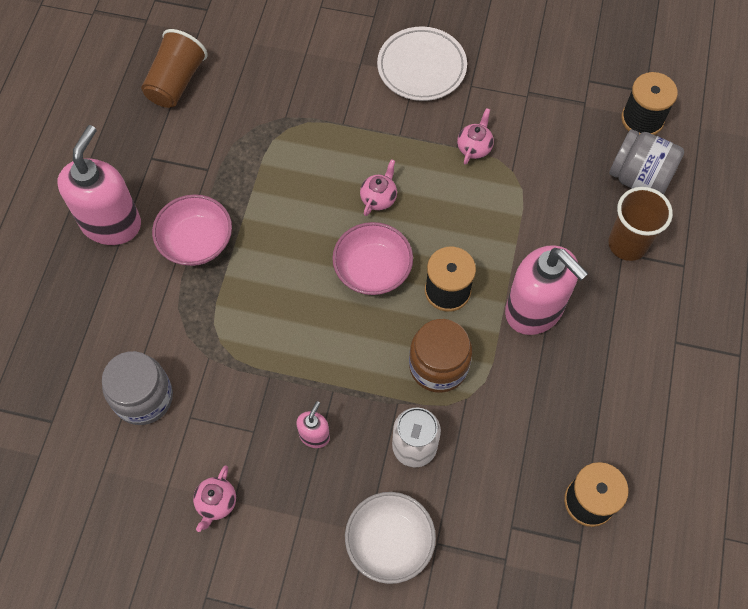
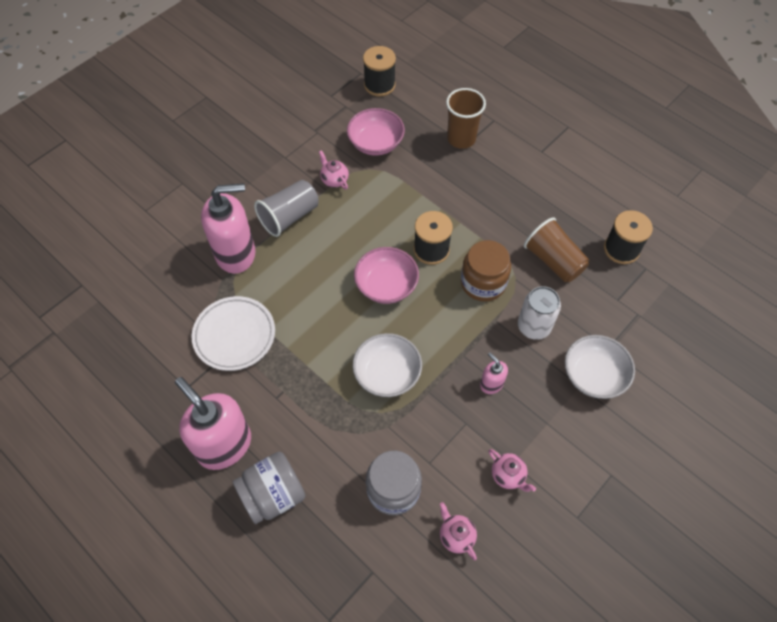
camera: 60 degrees left, 5 degrees down
brown cup [141,29,208,108] -> brown cup moved to [524,217,589,282]
pink bowl [152,194,232,266] -> pink bowl moved to [347,108,405,156]
pink teapot [360,159,397,216] -> pink teapot moved to [440,502,477,560]
white plate [377,26,467,101] -> white plate moved to [192,296,275,371]
pink soap dispenser [505,245,588,335] -> pink soap dispenser moved to [201,183,255,274]
grey jar [609,129,684,195] -> grey jar moved to [233,452,306,524]
none -> grey cup [254,180,319,237]
none -> white bowl [353,333,422,397]

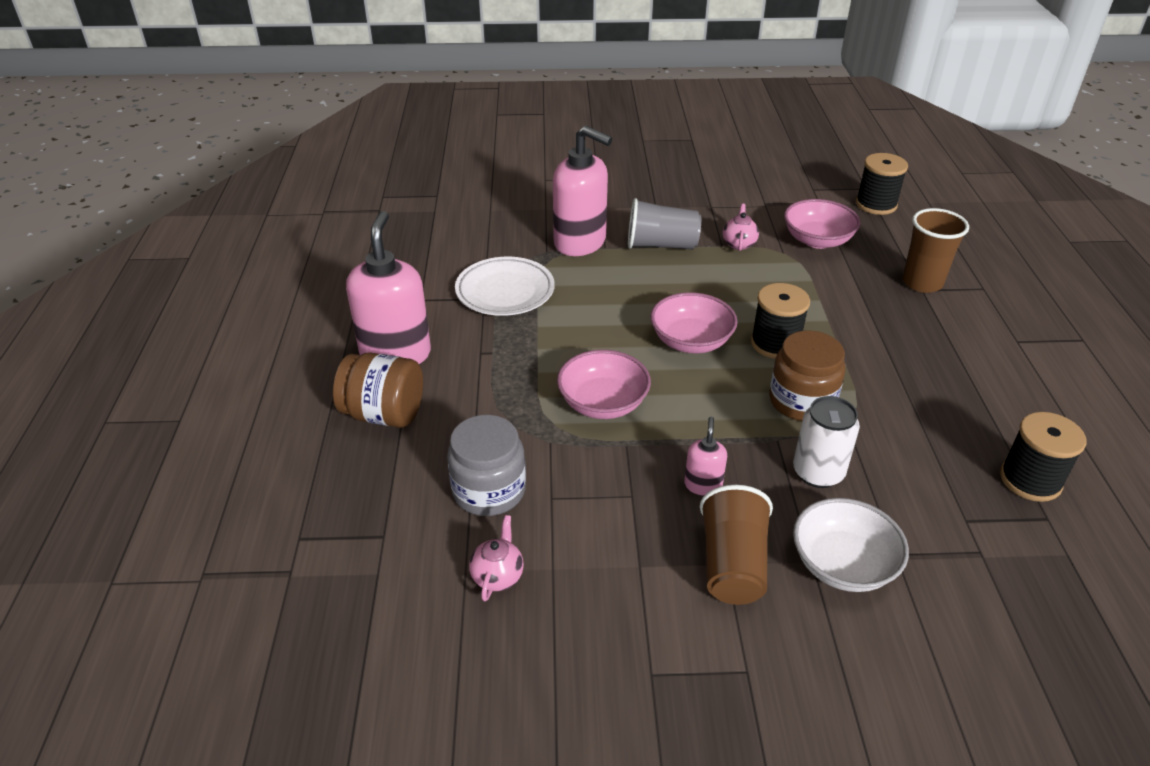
camera: 45 degrees right, 20 degrees down
grey jar [233,452,306,524] -> brown jar [333,353,423,428]
white bowl [353,333,422,397] -> pink bowl [557,350,651,419]
pink teapot [489,449,536,492] -> none
brown cup [524,217,589,282] -> brown cup moved to [700,485,773,605]

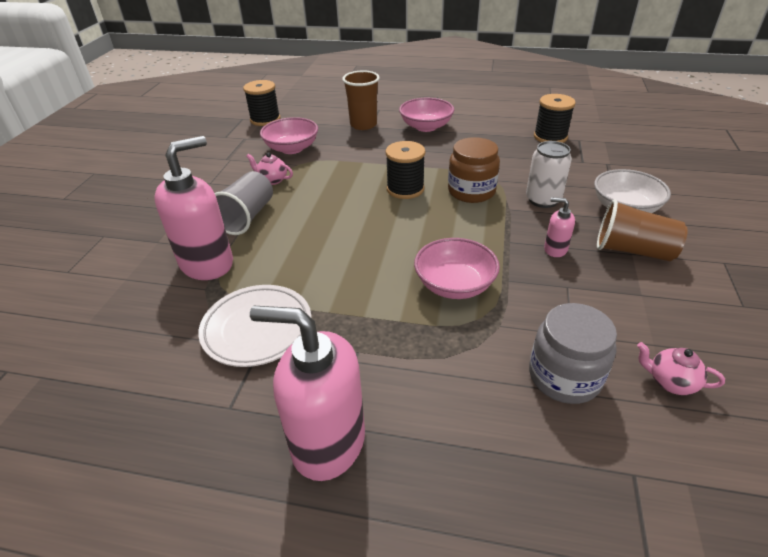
camera: 75 degrees left, 0 degrees up
brown jar [333,353,423,428] -> none
pink bowl [650,292,738,353] -> pink bowl moved to [399,98,454,132]

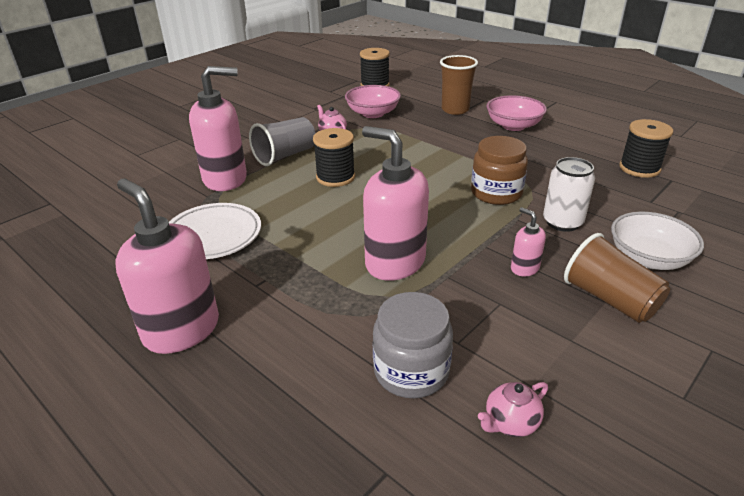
camera: 30 degrees right, 5 degrees down
black spool [385,141,425,199] -> black spool moved to [313,128,355,187]
pink bowl [414,238,500,299] -> pink soap dispenser [362,126,429,281]
pink teapot [637,342,725,395] -> pink teapot turned 90 degrees counterclockwise [478,382,548,437]

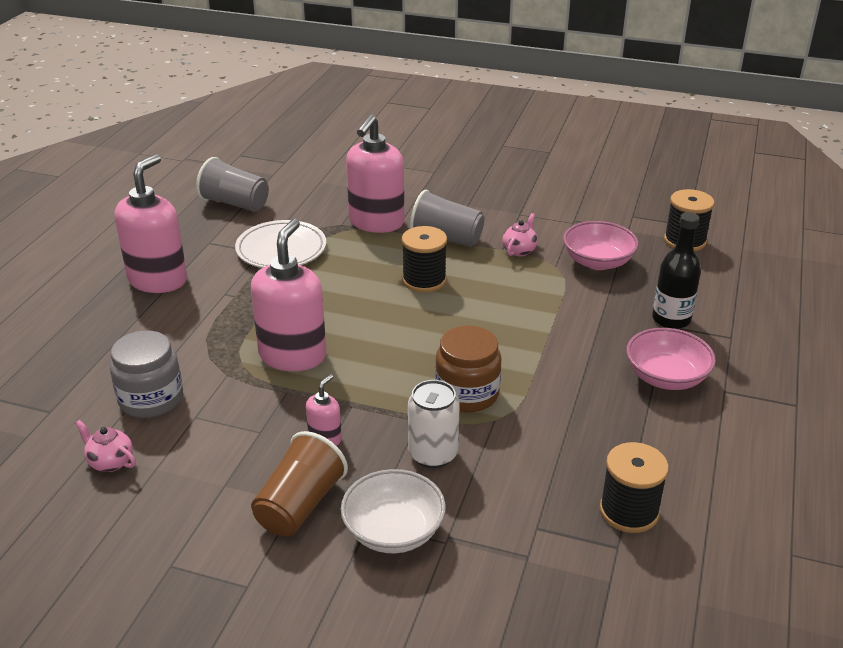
camera: 65 degrees right, 0 degrees up
pink soap dispenser [189,66,247,191] -> pink soap dispenser turned 60 degrees clockwise [346,114,404,233]
brown cup [440,55,478,115] -> black bottle [652,212,701,329]
none -> grey cup [196,157,269,212]

